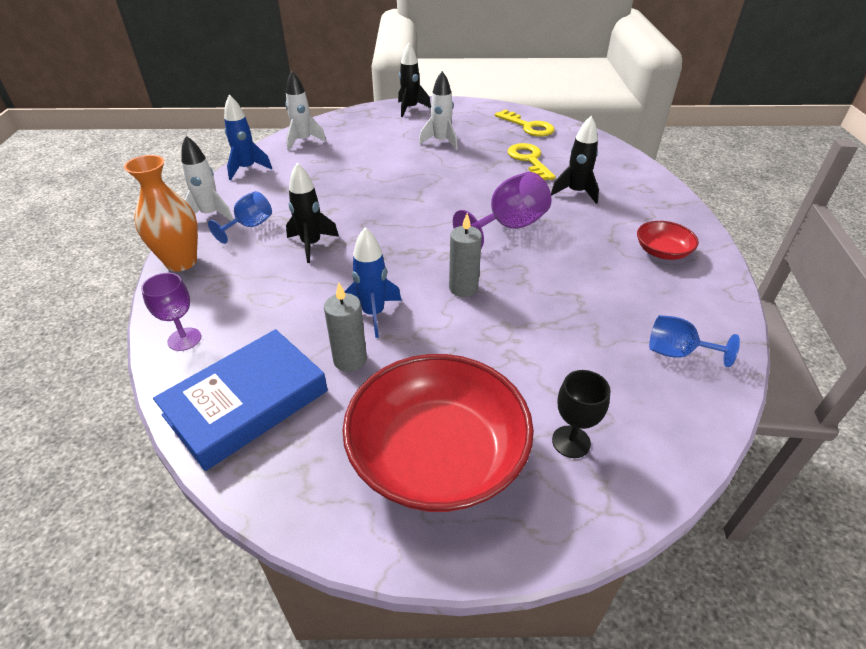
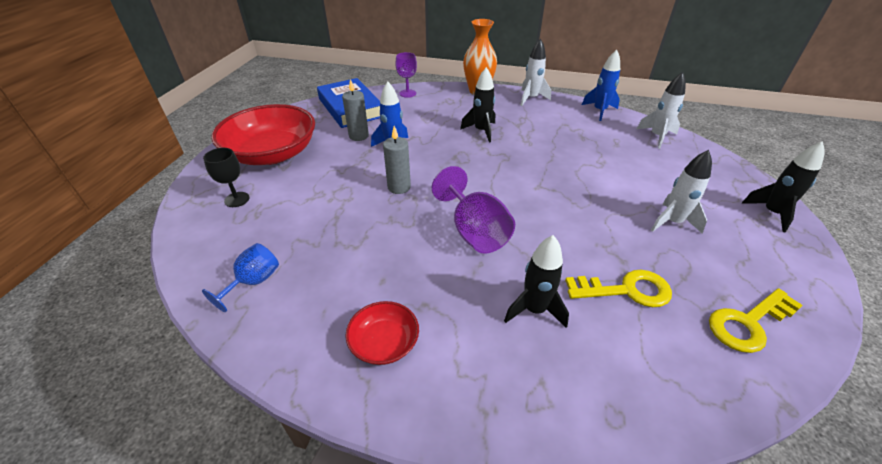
camera: 105 degrees right, 0 degrees up
blue goblet [208,191,272,244] -> none

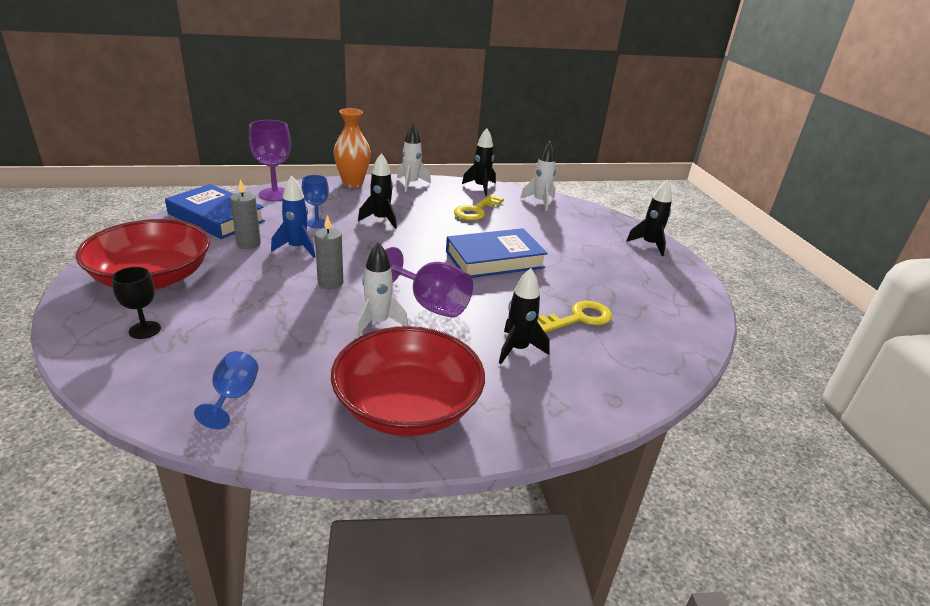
camera: 30 degrees left, 10 degrees down
red bowl [345,301,419,365] -> red bowl [331,326,485,436], size x2.12
purple goblet [395,52,417,98] -> purple goblet [249,120,291,201], size x1.61
blue rocket [582,50,620,121] -> black rocket [462,128,496,196]
white rocket [651,150,712,234] -> white rocket moved to [356,242,408,337]
yellow key [709,288,803,353] -> yellow key moved to [454,194,504,221]
none -> blue goblet [302,175,329,228]
none -> blue book [446,228,548,278]

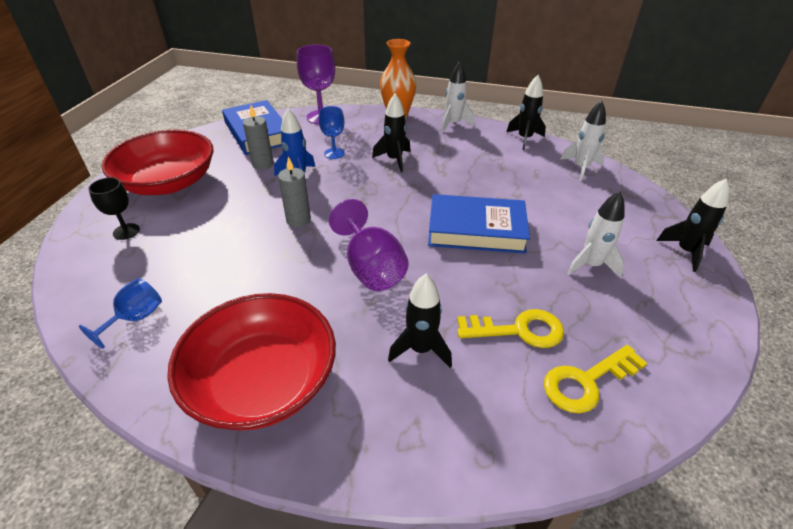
camera: 30 degrees right, 10 degrees up
white rocket [356,242,408,337] -> white rocket moved to [567,191,625,278]
yellow key [454,194,504,221] -> yellow key moved to [544,345,647,413]

